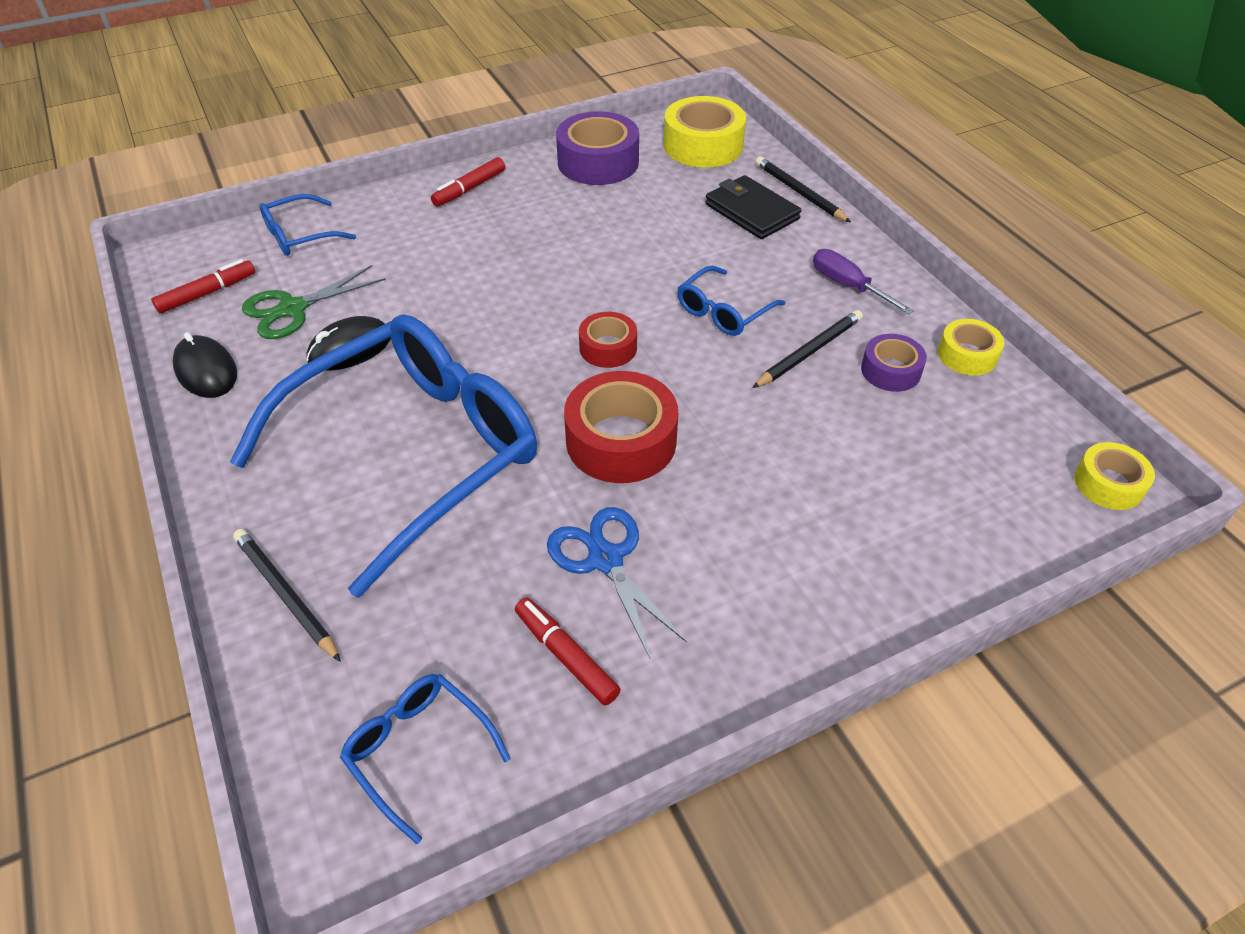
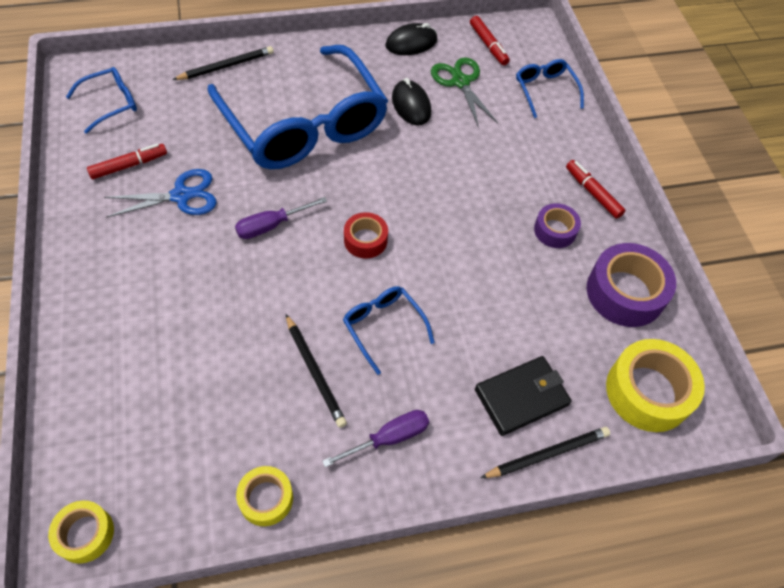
camera: 100 degrees right, 10 degrees up
red tape [564,371,678,483] -> purple screwdriver [235,197,327,239]
purple tape [861,334,927,392] -> purple tape moved to [534,203,581,248]

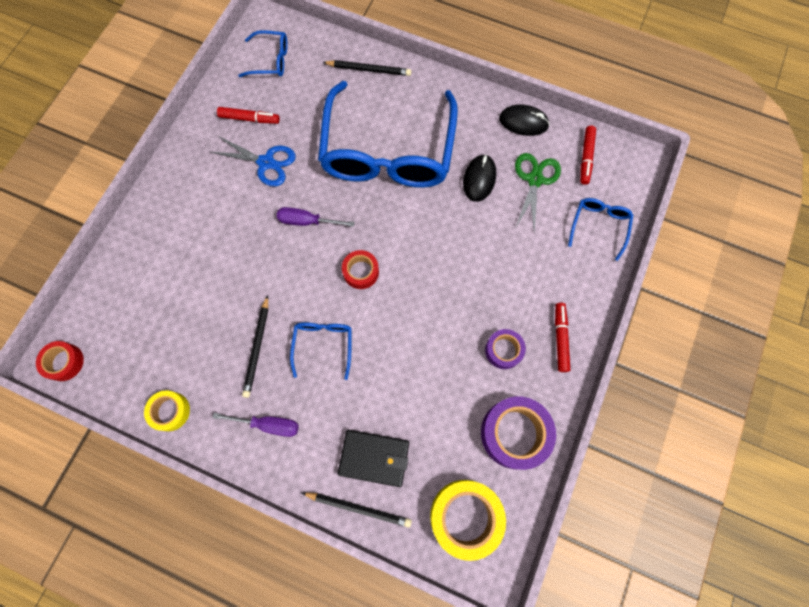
camera: 40 degrees right, 15 degrees up
yellow tape [48,500,114,563] -> red tape [36,341,84,381]

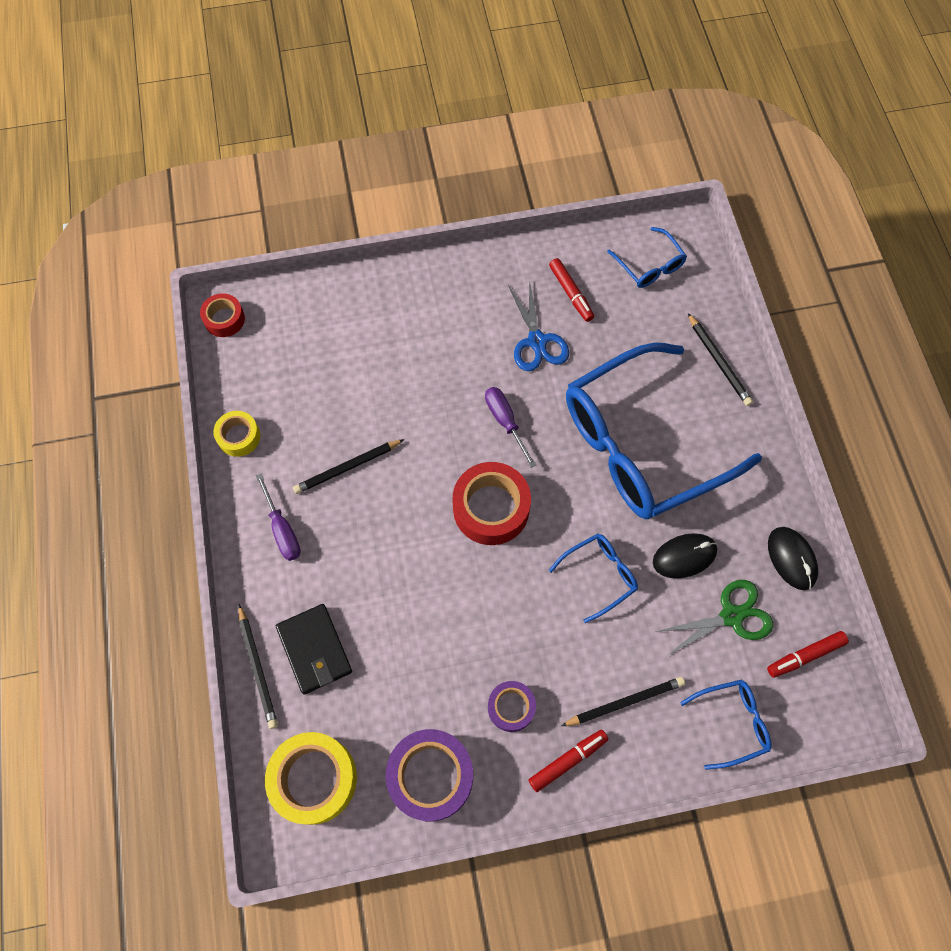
camera: 55 degrees right, 5 degrees down
blue glasses [290,322,352,380] -> blue glasses moved to [549,534,638,623]
red tape [342,250,379,289] -> red tape [453,462,531,545], size x1.75
none -> black pencil [561,677,685,726]

